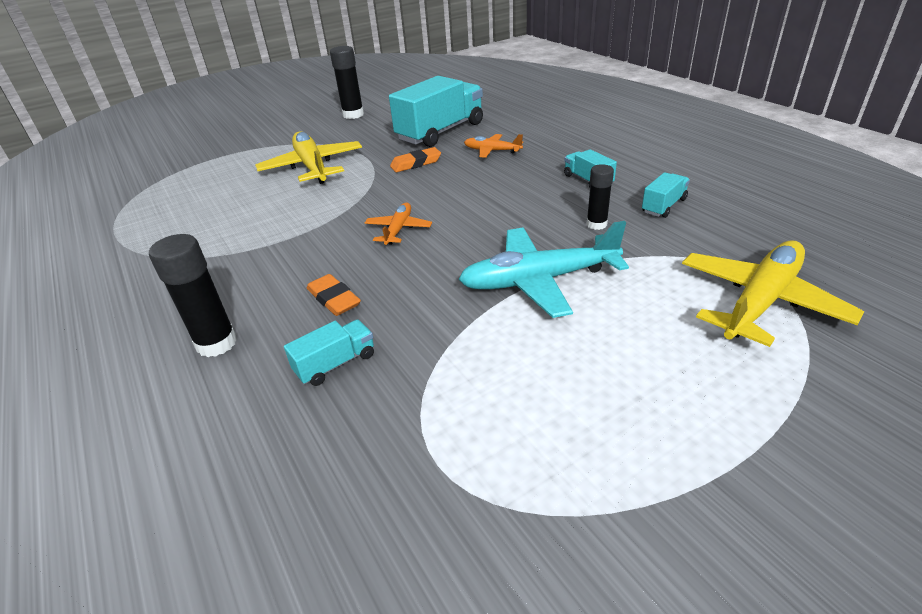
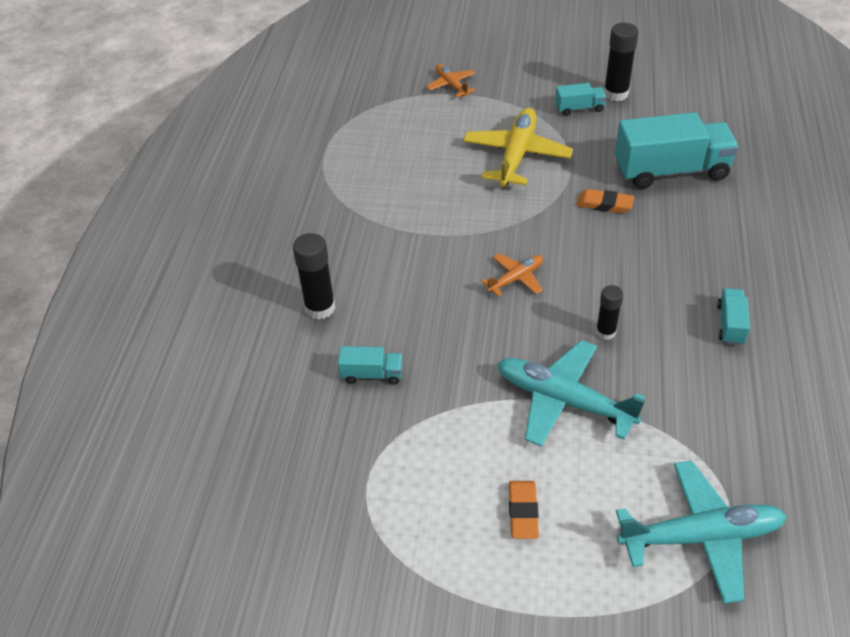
camera: 40 degrees right, 10 degrees up
orange eraser [307,274,361,316] -> orange eraser moved to [509,481,539,539]
orange plane [464,134,523,158] -> orange plane moved to [426,64,475,97]
black glue stick [587,164,614,230] -> black glue stick moved to [596,285,623,340]
turquoise truck [642,172,690,218] -> turquoise truck moved to [555,83,607,116]
yellow plane [682,240,864,347] -> turquoise plane [616,461,786,603]

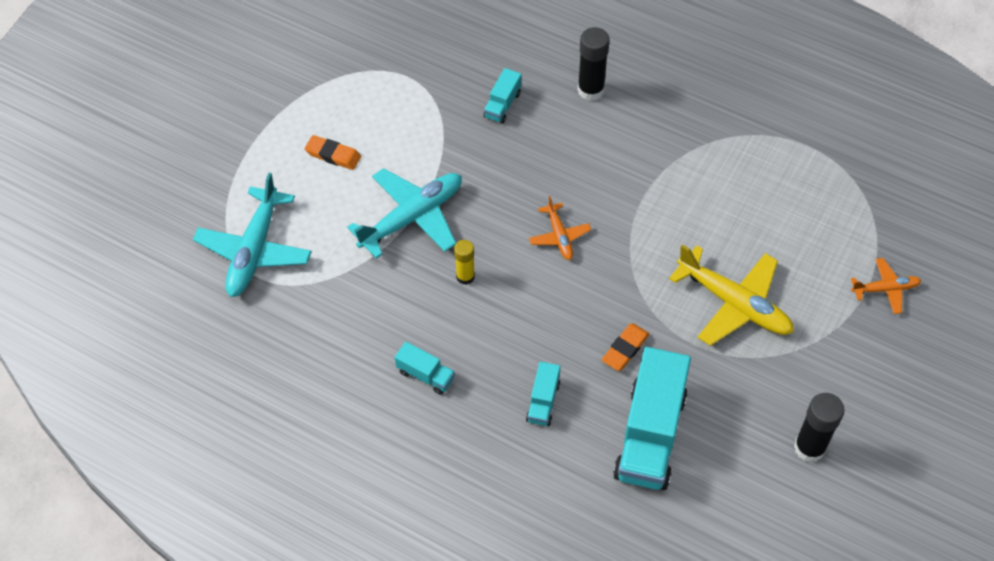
camera: 110 degrees right, 10 degrees up
turquoise truck [555,83,607,116] -> turquoise truck moved to [526,361,560,426]
black glue stick [596,285,623,340] -> yellow glue stick [454,240,475,285]

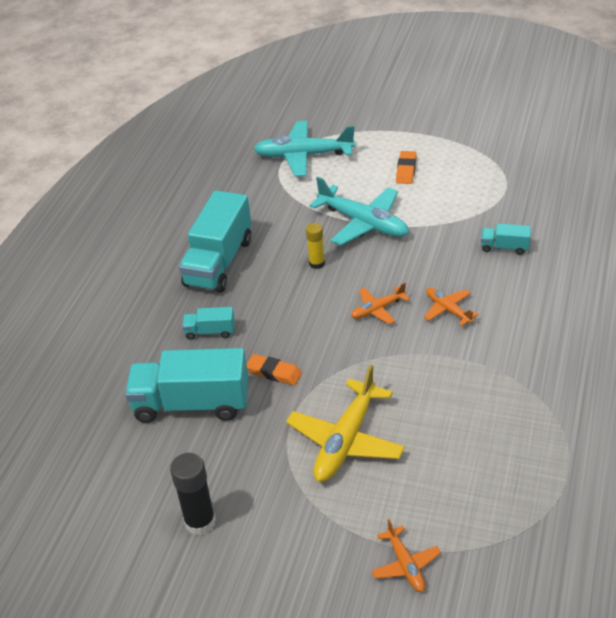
camera: 80 degrees right, 15 degrees down
turquoise truck [395,342,455,395] -> turquoise truck [179,191,251,293], size x2.15
black glue stick [578,27,610,101] -> none
none -> orange plane [424,288,479,326]

